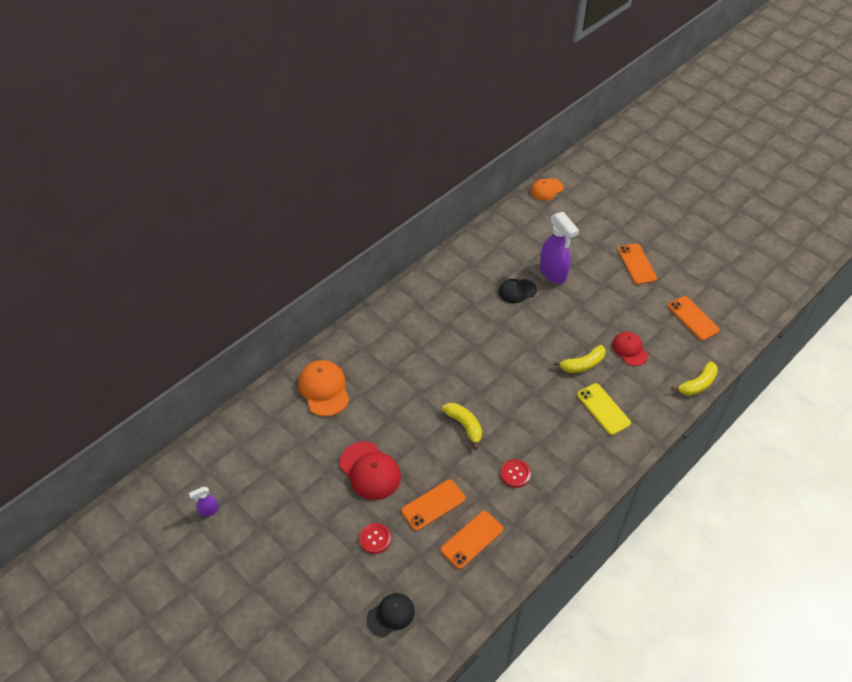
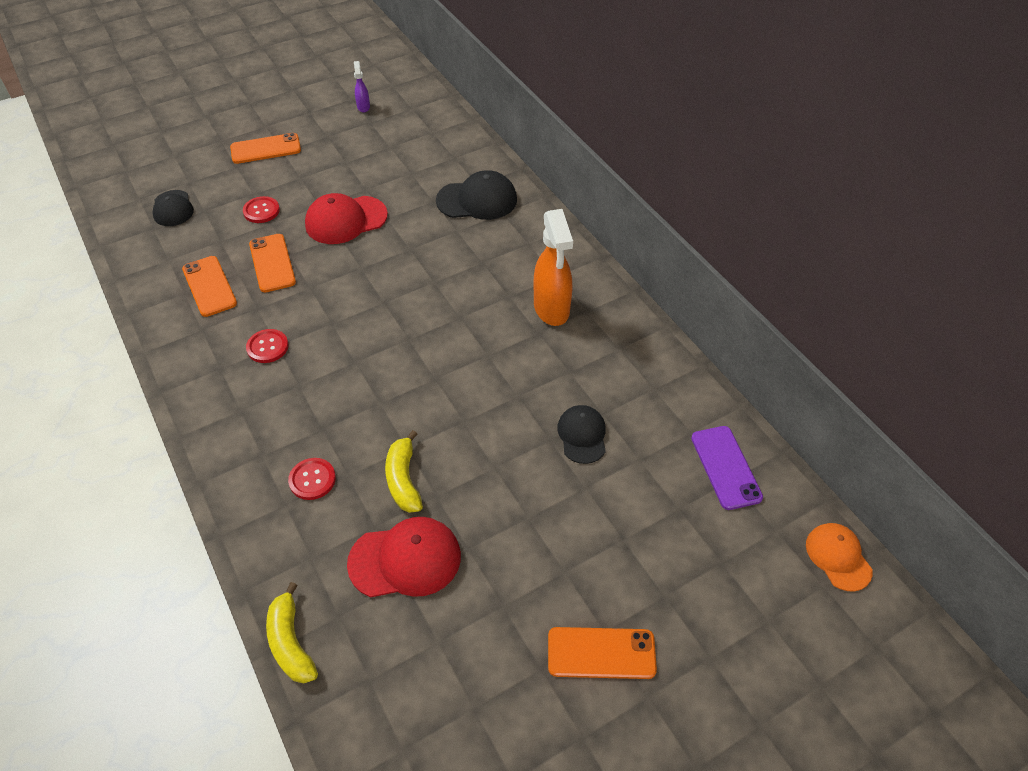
camera: 105 degrees right, 0 degrees up
orange cap [298,360,349,416] -> black cap [436,170,517,220]
yellow banana [442,403,482,450] -> none
purple spray bottle [540,212,579,284] -> none
yellow phone [577,383,631,435] -> red button [288,458,336,500]
red cap [612,332,648,366] -> red cap [347,517,461,597], size x1.53
orange phone [668,296,720,341] -> orange phone moved to [230,133,301,164]
none -> orange spray bottle [534,209,573,326]
none -> purple phone [691,426,763,510]

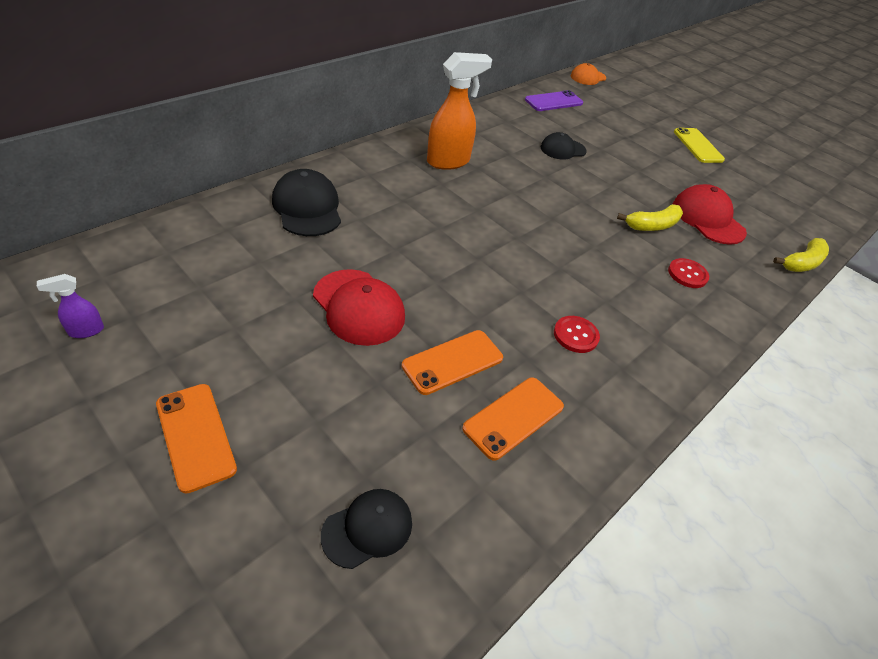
camera: 110 degrees left, 5 degrees down
red button [243,196,280,223] -> none
orange phone [548,627,657,679] -> yellow phone [674,128,725,163]

